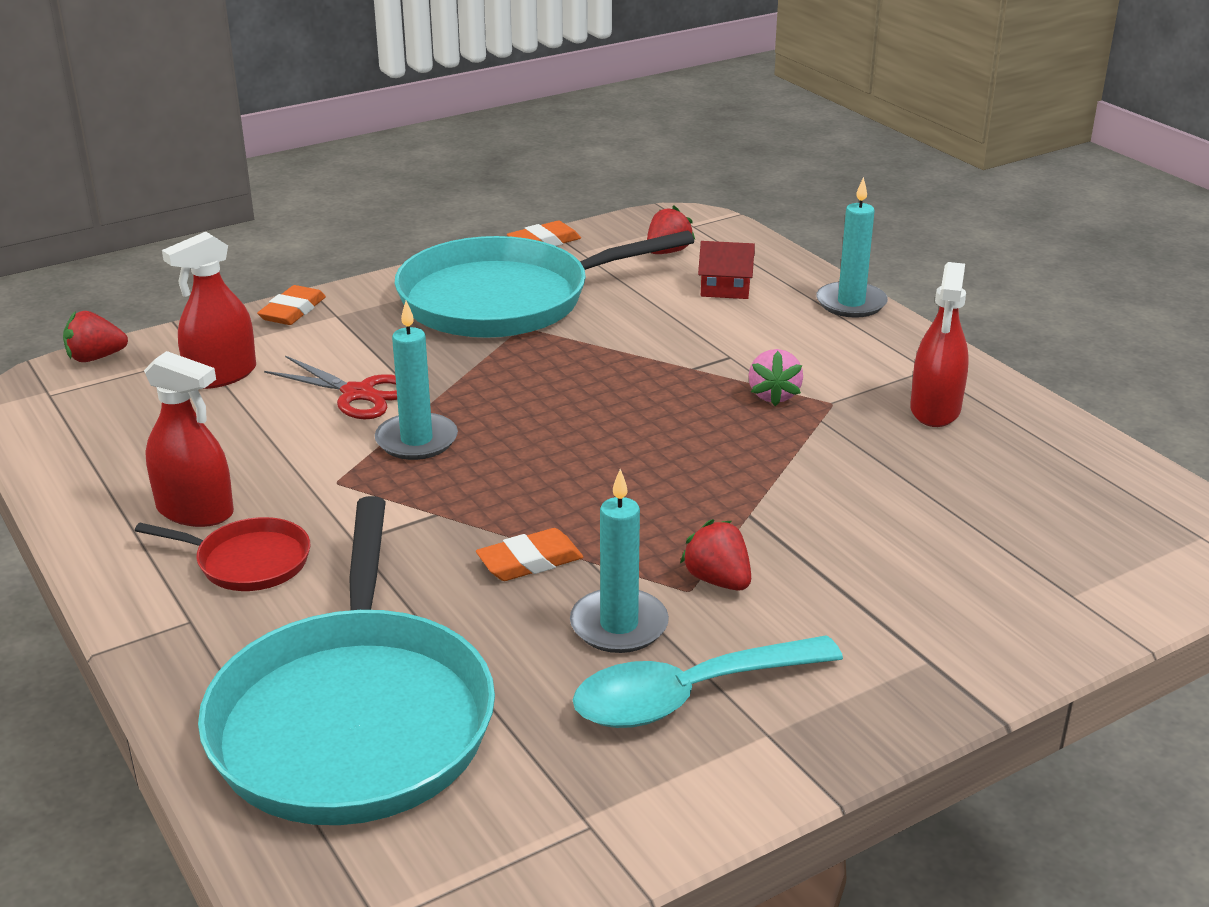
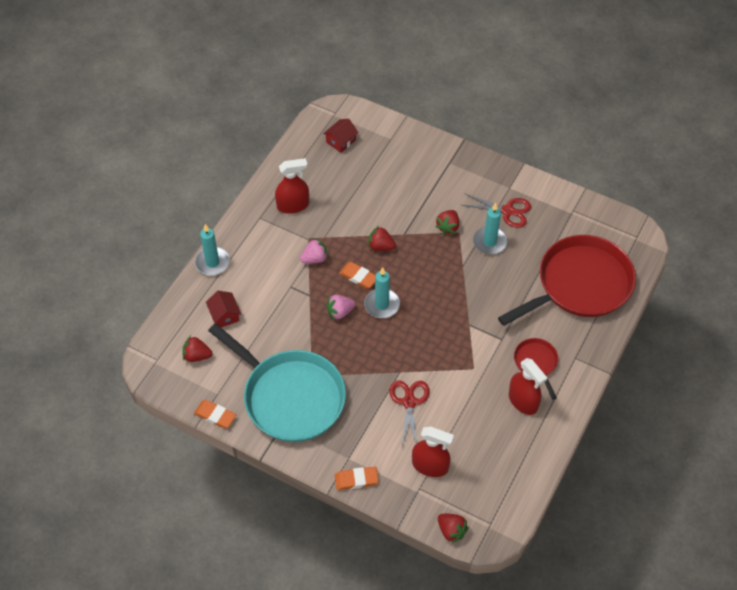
camera: 120 degrees left, 25 degrees up
red spray bottle [144,351,234,527] -> red spray bottle turned 150 degrees clockwise [509,358,547,415]
turquoise pan [198,496,495,825] -> red pan [498,235,636,326]
turquoise candle [375,301,458,460] -> turquoise candle moved to [364,267,400,318]
orange eraser [476,528,583,581] -> orange eraser moved to [339,262,376,289]
turquoise spoon [573,635,843,728] -> red scissors [462,193,531,228]
none -> red house [323,119,359,153]
none -> pink strawberry [327,295,355,320]
none -> red strawberry [368,226,396,251]

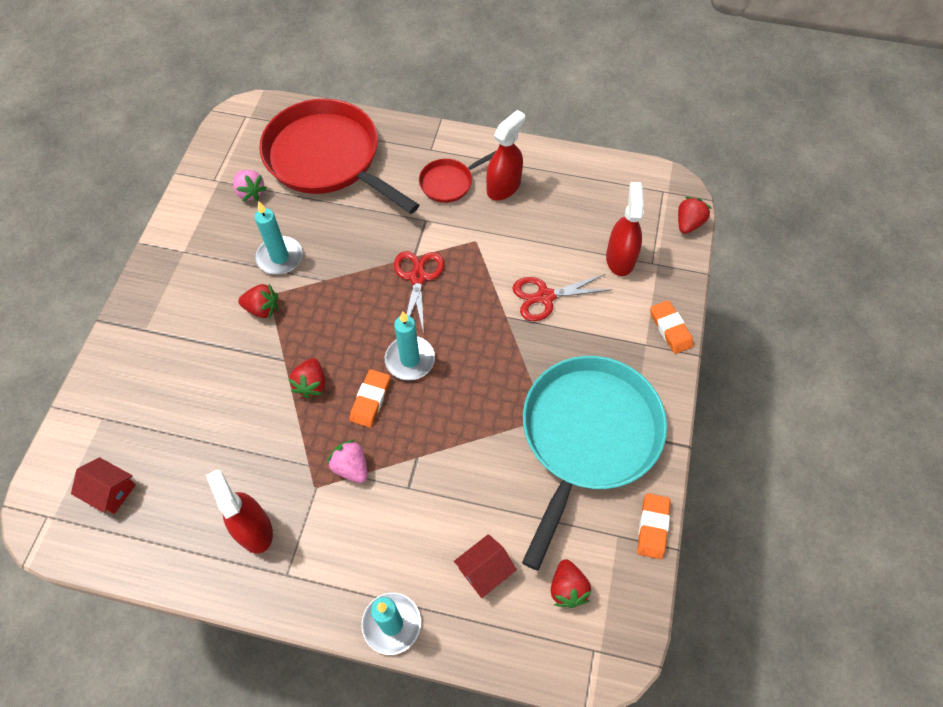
camera: 105 degrees left, 5 degrees up
pink strawberry [327,295,355,320] -> pink strawberry moved to [233,170,267,201]
red scissors [462,193,531,228] -> red scissors moved to [394,251,444,334]

